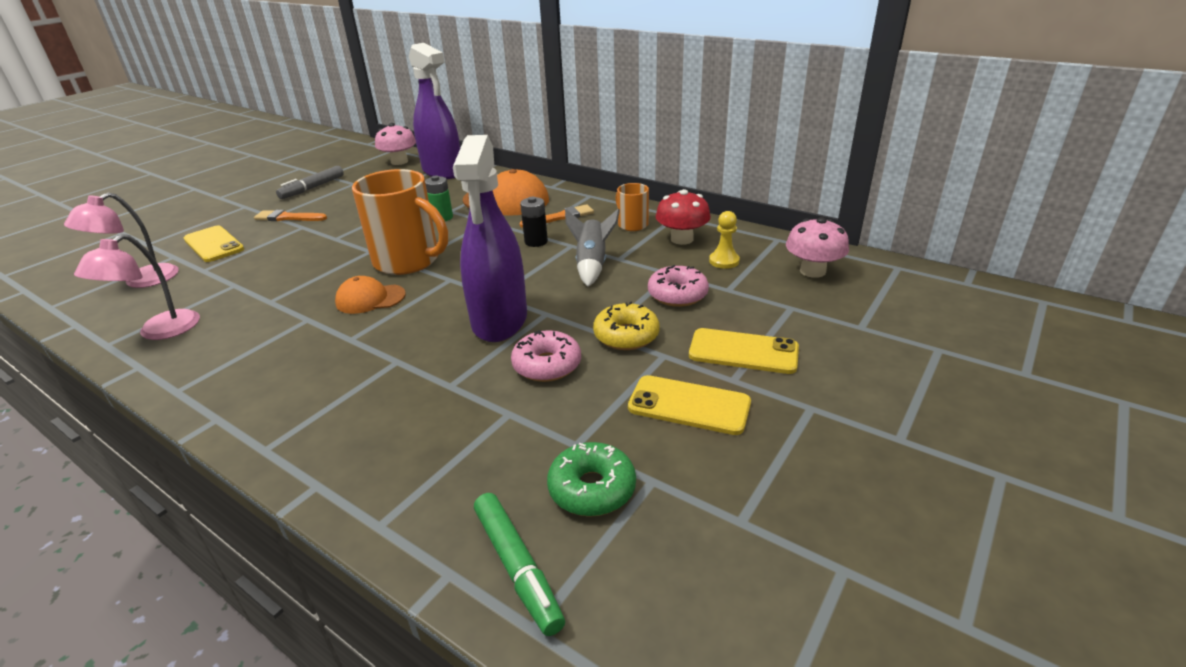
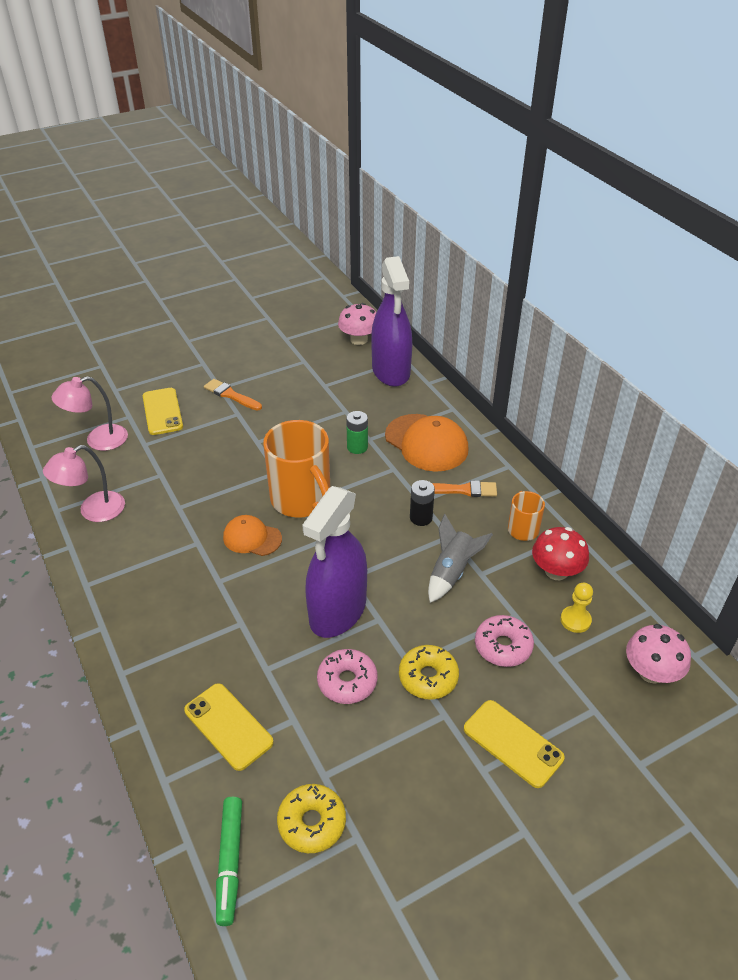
camera: 25 degrees right, 10 degrees up
grey marker [276,166,344,199] -> none
green donut [547,442,636,517] -> yellow donut [277,784,346,853]
yellow phone [628,375,751,435] -> yellow phone moved to [184,683,274,771]

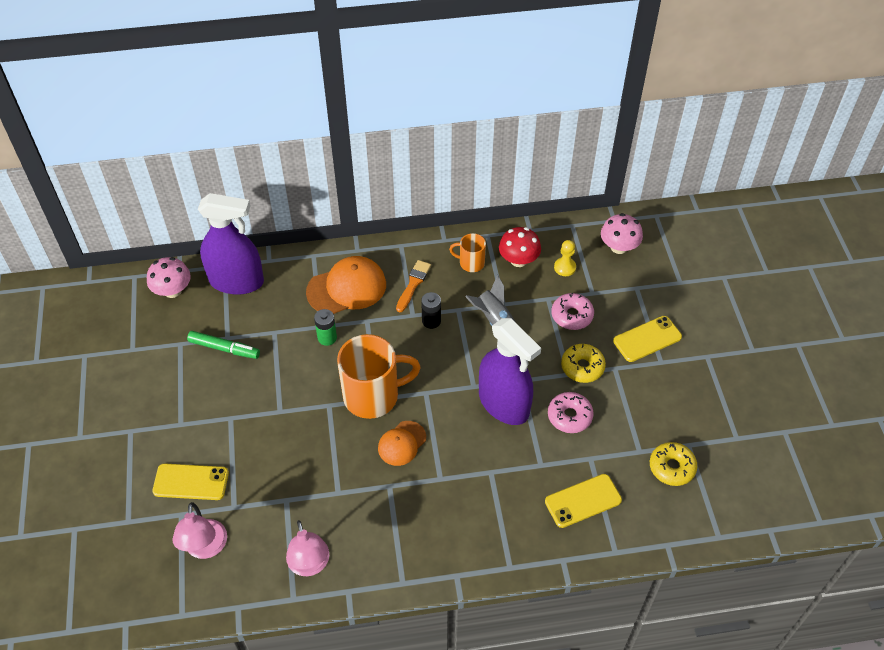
camera: 70 degrees left, 10 degrees up
orange brush [204,379,262,411] -> none
green marker [216,797,242,926] -> green marker moved to [187,331,260,359]

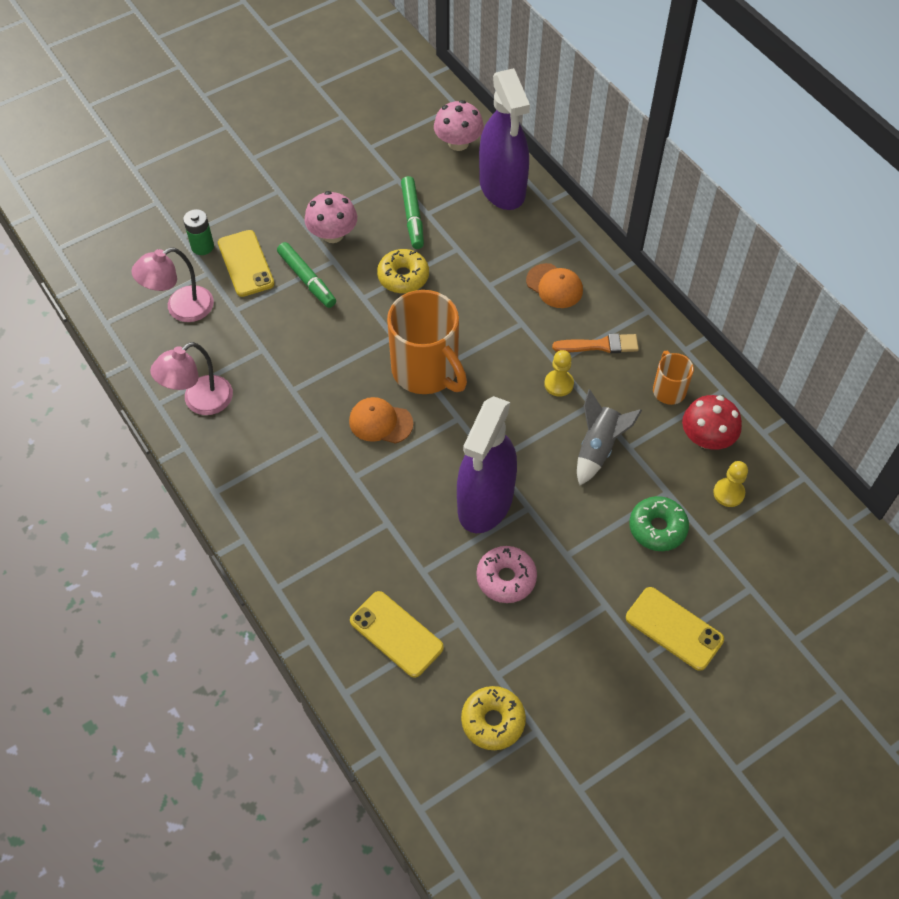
camera: 65 degrees right, 5 degrees up
orange cap [306,256,386,314] -> orange cap [526,263,583,308], size x0.59
green battery [314,309,337,346] -> green battery moved to [183,209,214,255]
black battery [421,292,441,329] -> yellow pawn [544,350,574,397]
pink donut [551,293,594,330] -> green donut [629,496,689,551]
yellow donut [561,344,606,383] -> yellow donut moved to [377,249,429,293]
pink mushroom [601,213,643,254] -> pink mushroom moved to [305,191,357,243]
none -> green marker [277,242,336,308]

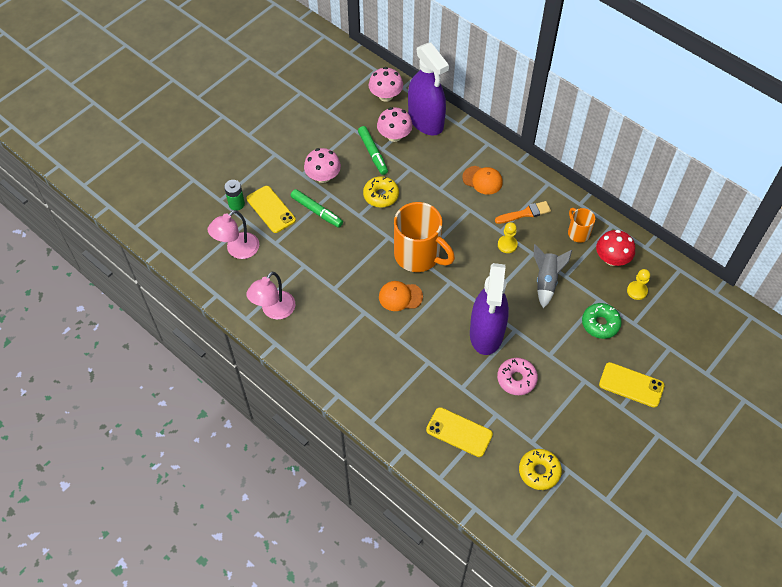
camera: 15 degrees left, 0 degrees up
none -> pink mushroom [377,107,413,142]

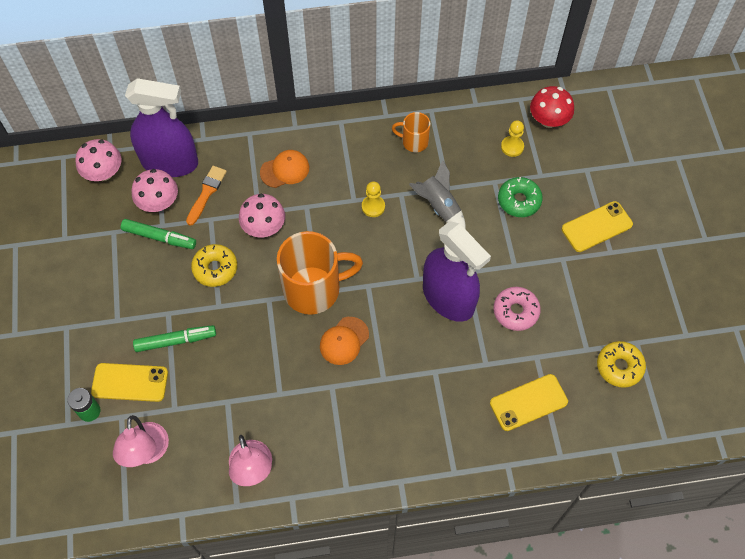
camera: 50 degrees left, 5 degrees up
pink mushroom [304,148,341,183] -> pink mushroom moved to [239,194,285,237]
orange brush [495,201,551,224] -> orange brush moved to [186,166,227,226]
red mushroom [596,230,635,266] -> red mushroom moved to [530,86,574,128]

